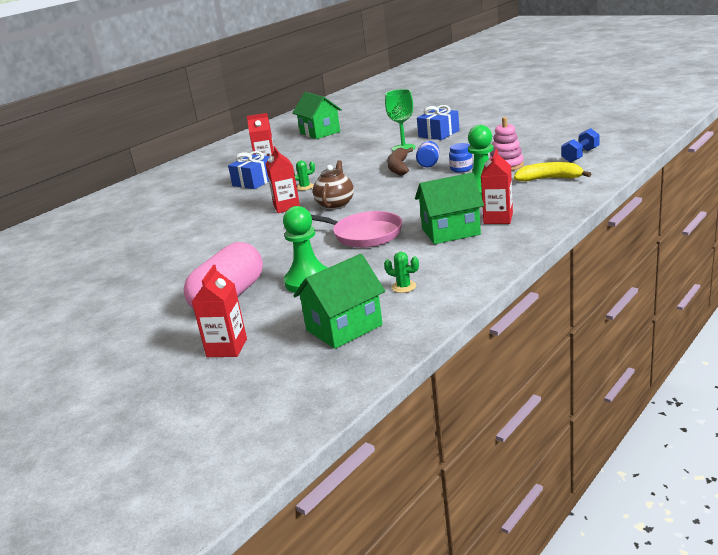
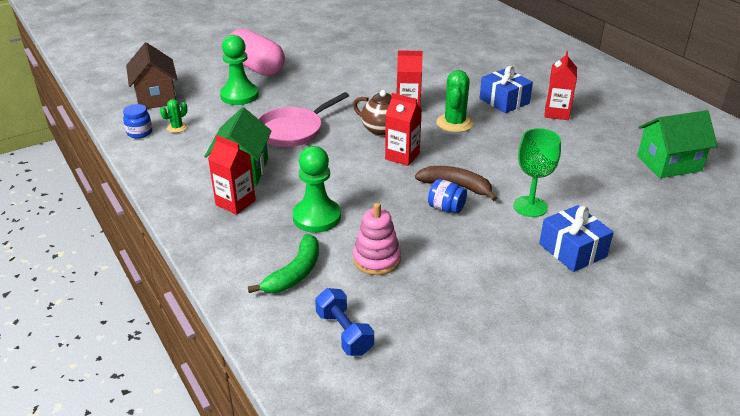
camera: 105 degrees right, 10 degrees up
red carton [192,265,247,357] -> red carton moved to [385,93,422,166]
green house [293,254,385,349] -> brown house [126,42,177,109]
green cactus [294,160,315,191] -> green cactus [436,70,474,133], size x1.84
blue jar [449,143,473,173] -> blue jar moved to [123,104,152,138]
yellow banana [514,162,591,181] -> green banana [248,234,319,293]

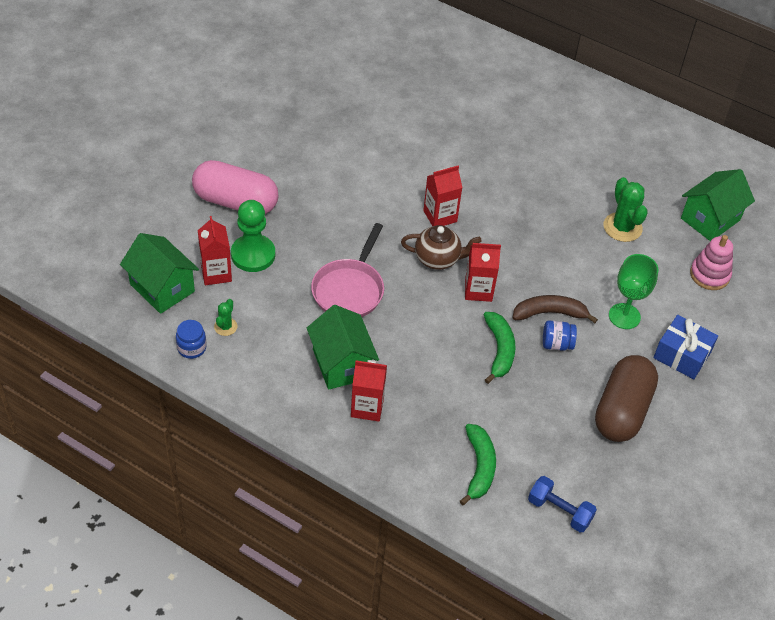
camera: 30 degrees left, 15 degrees up
brown house [126,42,177,109] -> green house [120,233,199,314]
green pawn [292,146,341,233] -> none
pink stacking toy [353,203,401,275] -> pink stacking toy moved to [690,235,733,290]
green cactus [436,70,474,133] -> green cactus moved to [603,177,648,242]
blue gift [480,66,533,113] -> none
red carton [544,51,577,120] -> red carton moved to [198,216,232,285]
none -> green banana [484,312,516,384]
none -> brown capsule [595,355,658,442]

